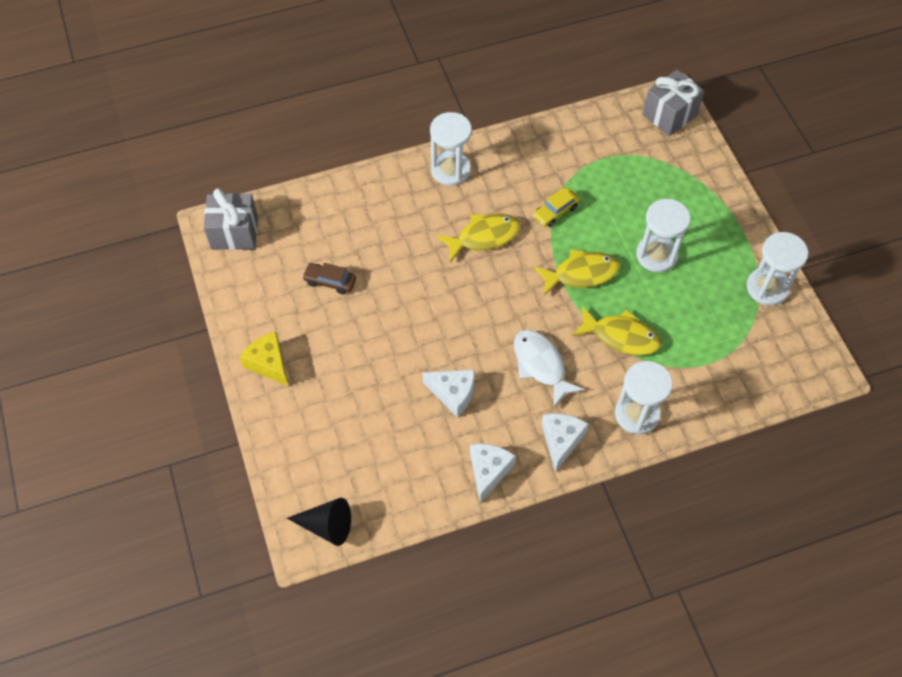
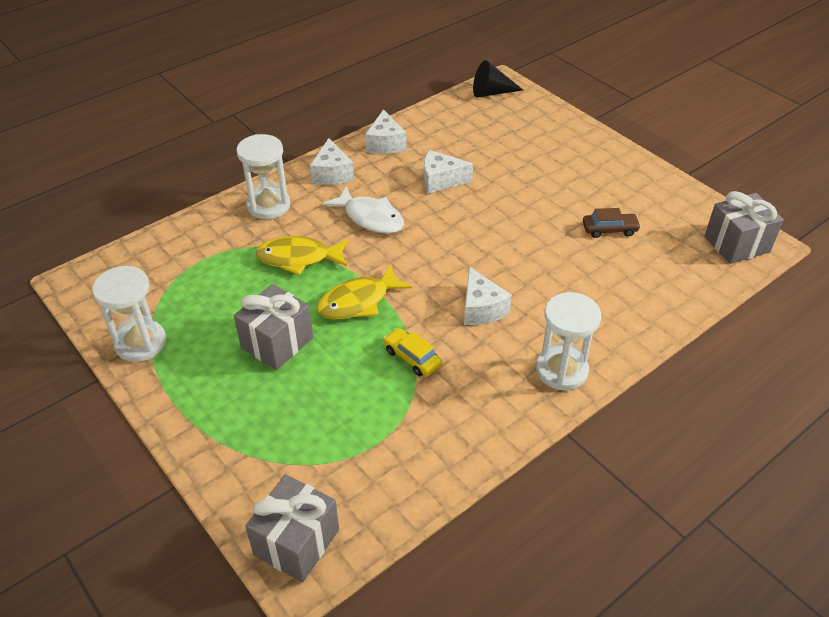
camera: 160 degrees right, 15 degrees down
yellow cheese [240,331,288,386] -> none
yellow fish [437,214,520,262] -> white cheese [464,267,512,325]
yellow car [533,188,580,227] -> yellow car turned 75 degrees counterclockwise [383,328,442,376]
white hourglass [636,199,690,272] -> grey gift [234,284,313,370]

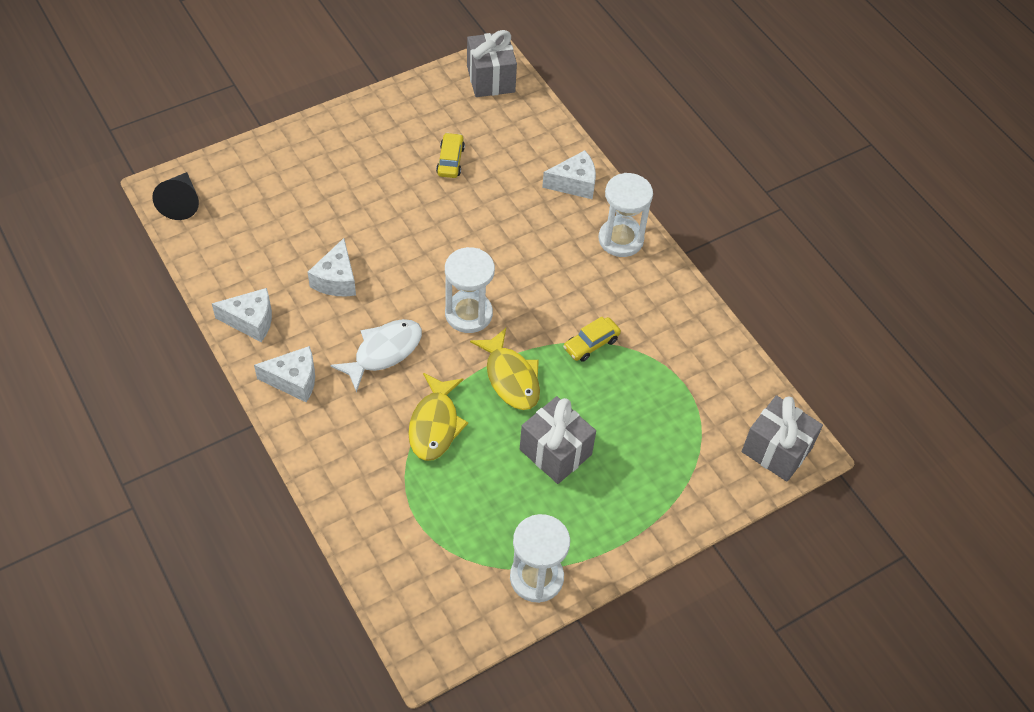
camera: 85 degrees left, 10 degrees up
white hourglass [237,134,290,219] -> white hourglass moved to [445,247,495,333]
white cheese [464,267,512,325] -> white cheese moved to [542,150,596,199]
brown car [583,208,641,238] -> yellow car [436,133,465,178]

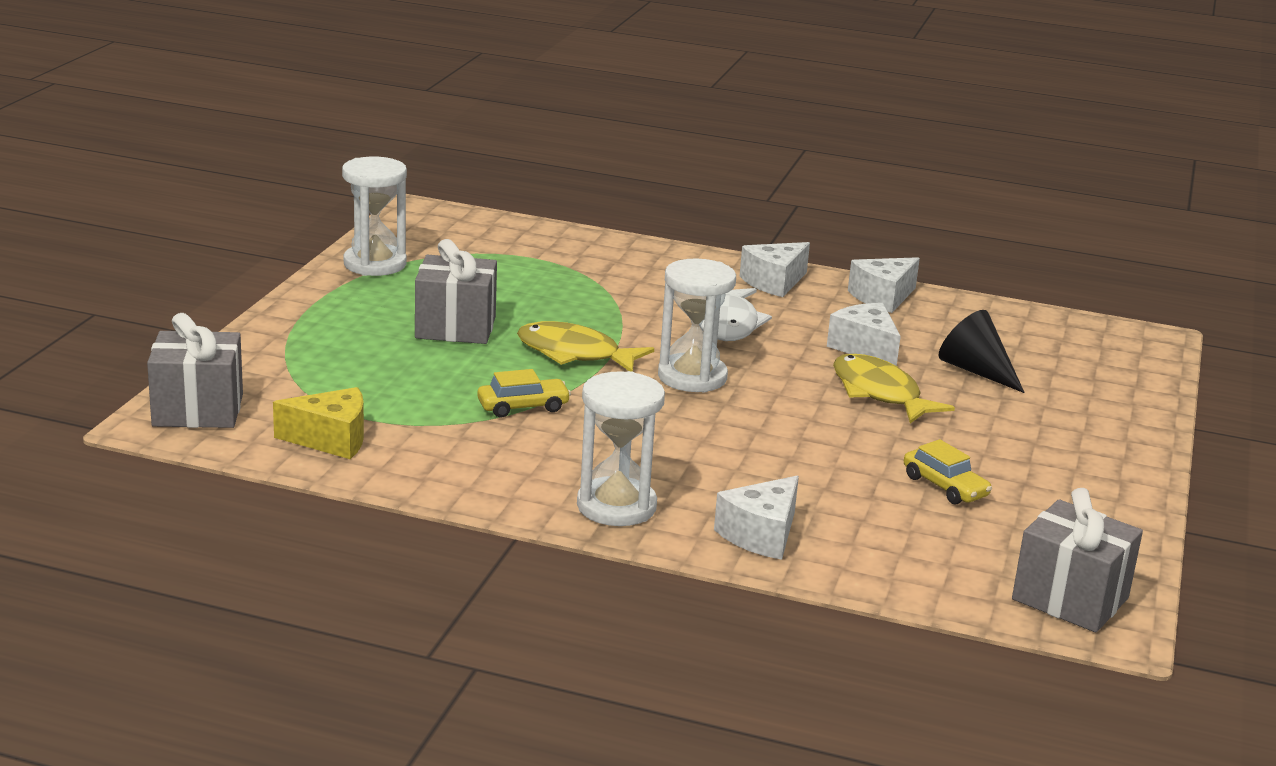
camera: 140 degrees right, 30 degrees down
black cone [152,172,199,220] -> black cone moved to [938,310,1025,393]
yellow fish [408,373,468,461] -> yellow fish moved to [833,354,955,423]
yellow car [563,316,621,362] -> yellow car turned 60 degrees clockwise [477,369,571,418]
none -> yellow cheese [273,387,364,459]

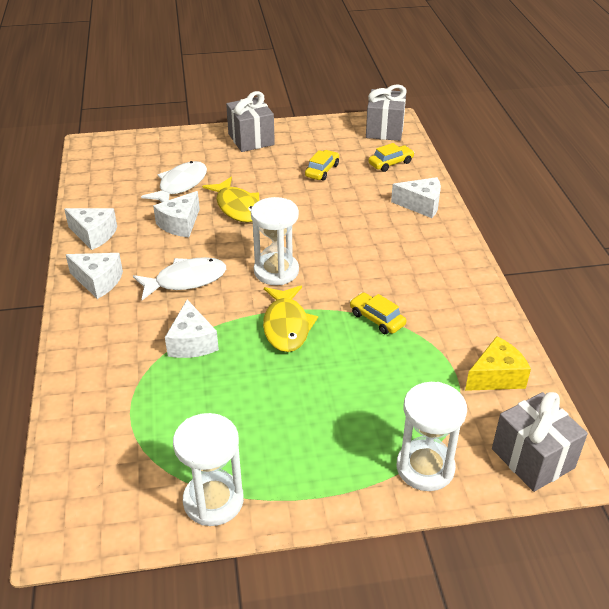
camera: 115 degrees left, 15 degrees up
yellow cheese [273,387,364,459] -> yellow cheese turned 90 degrees clockwise [465,336,531,391]
grey gift [415,239,497,344] -> grey gift moved to [226,91,275,152]
white hourglass [577,371,665,526] -> white hourglass moved to [397,382,467,491]
yellow fish [833,354,955,423] -> yellow fish turned 60 degrees counterclockwise [202,177,259,223]
black cone [938,310,1025,393] -> white fish [141,161,207,202]
none -> white cheese [165,299,219,358]
none -> yellow car [368,143,415,172]

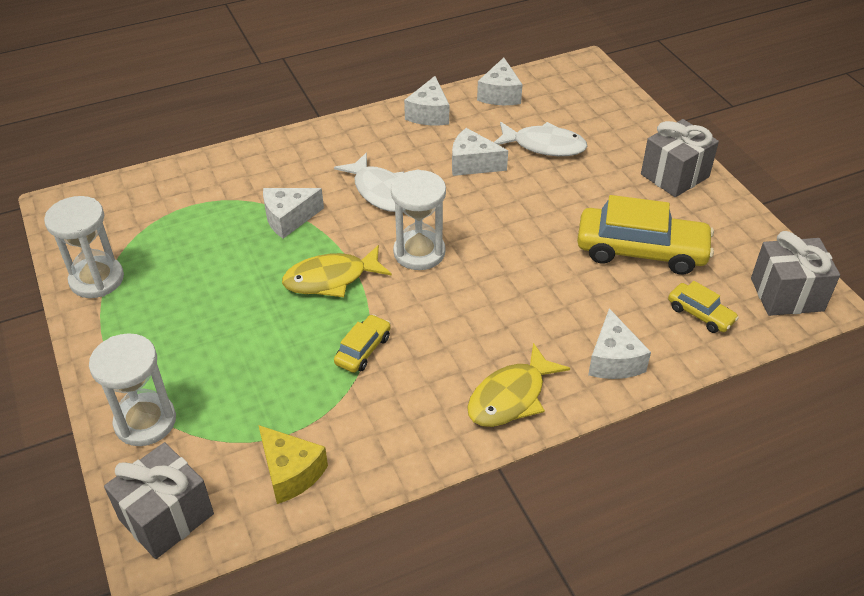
camera: 75 degrees right, 5 degrees up
white cheese [65,253,123,299] -> white cheese moved to [477,58,523,105]
yellow fish [202,177,259,223] -> yellow fish moved to [467,343,570,427]
yellow car [305,150,339,181] -> yellow car [577,195,714,274], size x2.03

